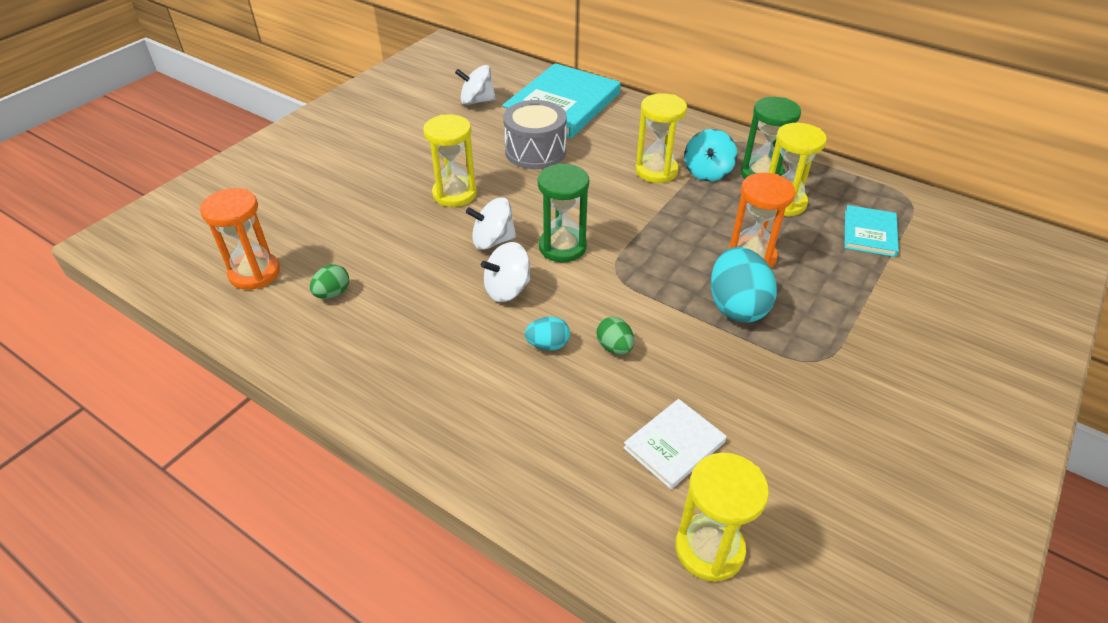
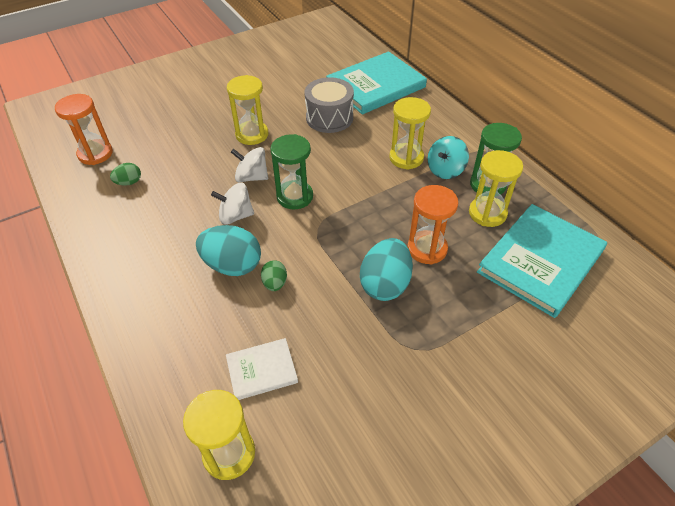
camera: 25 degrees right, 5 degrees up
white spinning top [455,65,496,105] -> none
turquoise egg [525,317,570,351] -> turquoise egg [196,225,261,276], size x1.93
turquoise book [845,205,899,257] -> turquoise book [477,204,607,318], size x1.99

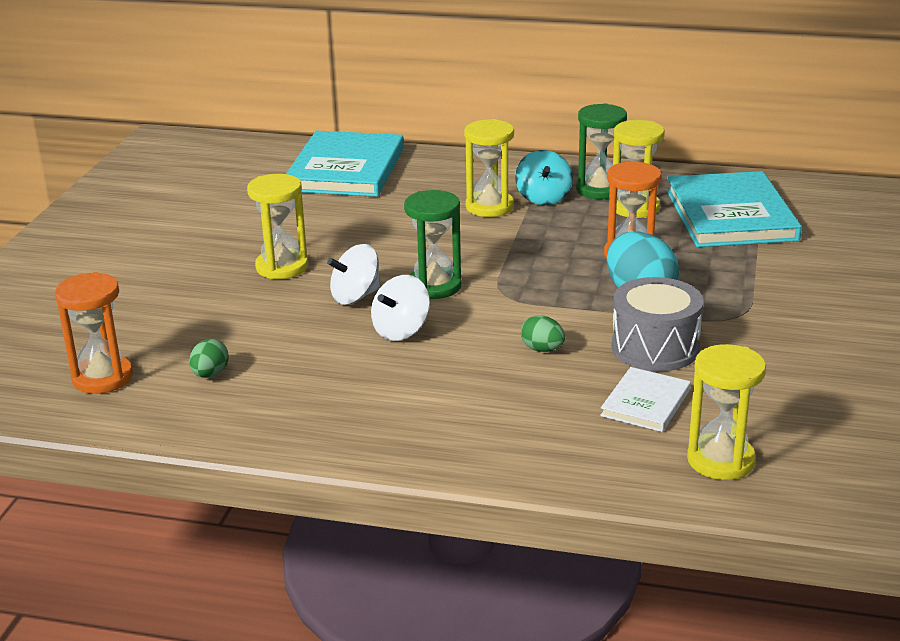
camera: 45 degrees left, 20 degrees down
turquoise egg [196,225,261,276] -> none
grey drum [305,77,354,133] -> grey drum moved to [611,277,704,371]

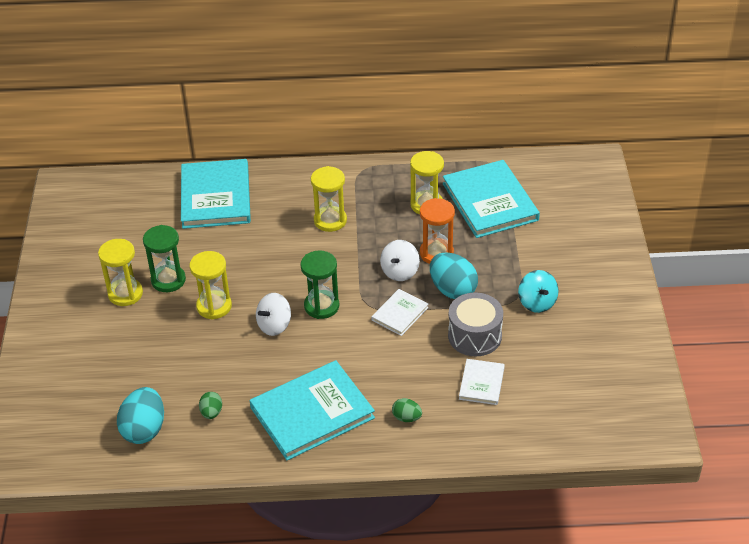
camera: 15 degrees left, 15 degrees up
orange hourglass [55,272,133,394] -> turquoise egg [117,387,164,444]
white spinning top [371,275,430,341] -> white spinning top moved to [380,240,420,281]
turquoise spinning top [515,150,573,205] -> turquoise spinning top moved to [518,270,559,313]
green egg [521,315,565,352] -> green egg moved to [392,398,422,422]
green hourglass [576,103,627,199] -> green hourglass moved to [143,225,186,292]
yellow hourglass [687,344,766,480] -> yellow hourglass moved to [98,239,143,306]
none -> turquoise book [249,360,375,461]
none -> white book [371,289,429,336]

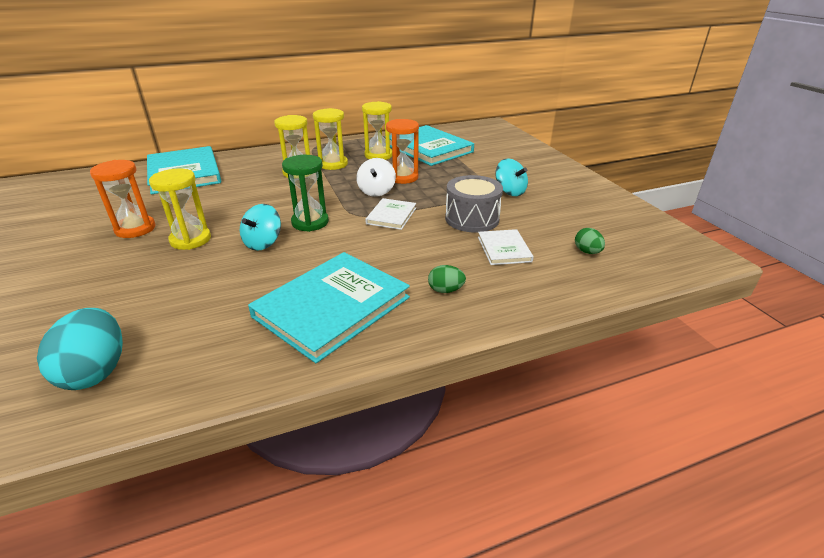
camera: 20 degrees left, 10 degrees down
yellow hourglass [98,239,143,306] -> yellow hourglass moved to [313,108,348,170]
green hourglass [143,225,186,292] -> orange hourglass [90,160,156,238]
green egg [199,392,222,419] -> green egg moved to [575,228,605,254]
white spinning top [256,293,291,336] -> turquoise spinning top [240,204,281,251]
turquoise egg [430,252,478,299] -> none

